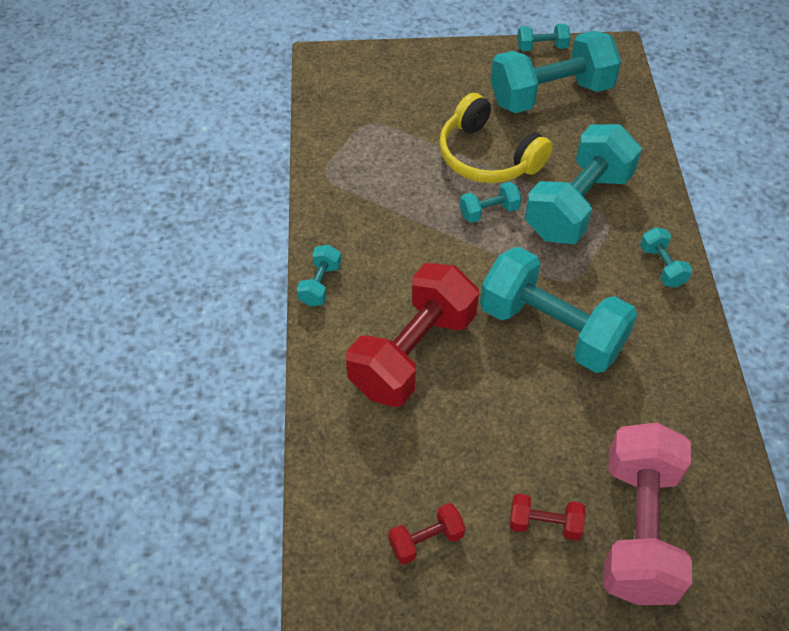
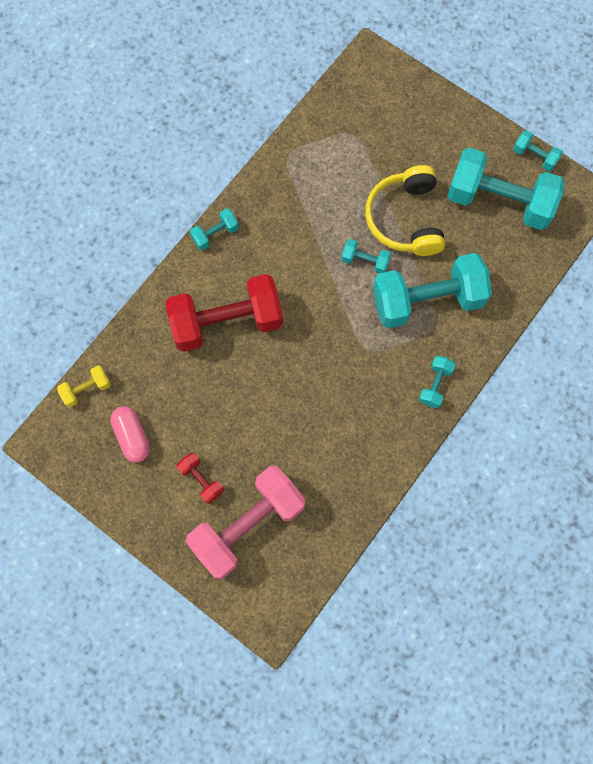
camera: 40 degrees right, 20 degrees up
red dumbbell [389,503,466,565] -> pink capsule [110,406,150,462]
turquoise dumbbell [480,247,638,373] -> none
none -> yellow dumbbell [57,366,111,407]

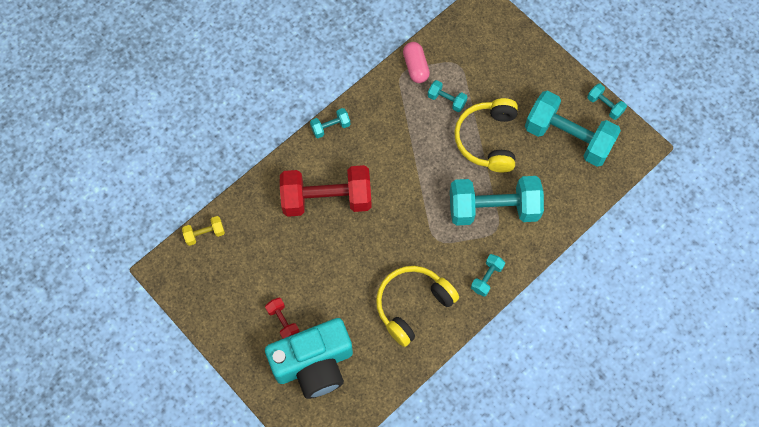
camera: 10 degrees right, 5 degrees down
pink capsule [110,406,150,462] -> pink capsule moved to [403,42,430,83]
pink dumbbell [186,466,306,579] -> turquoise camera [265,318,353,399]
turquoise dumbbell [341,239,391,274] -> turquoise dumbbell moved to [428,80,467,112]
none -> yellow headphones [376,266,459,347]

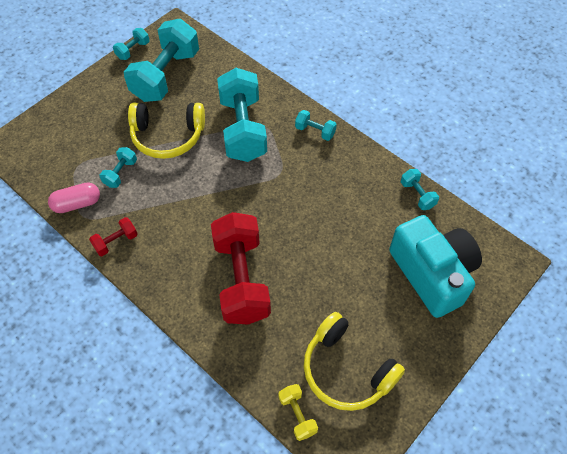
camera: 95 degrees left, 10 degrees down
red dumbbell [265,298,300,339] -> red dumbbell moved to [89,217,137,256]
turquoise dumbbell [310,108,350,138] -> turquoise dumbbell moved to [401,169,439,210]
yellow headphones [376,266,459,347] -> yellow headphones moved to [304,312,405,411]

